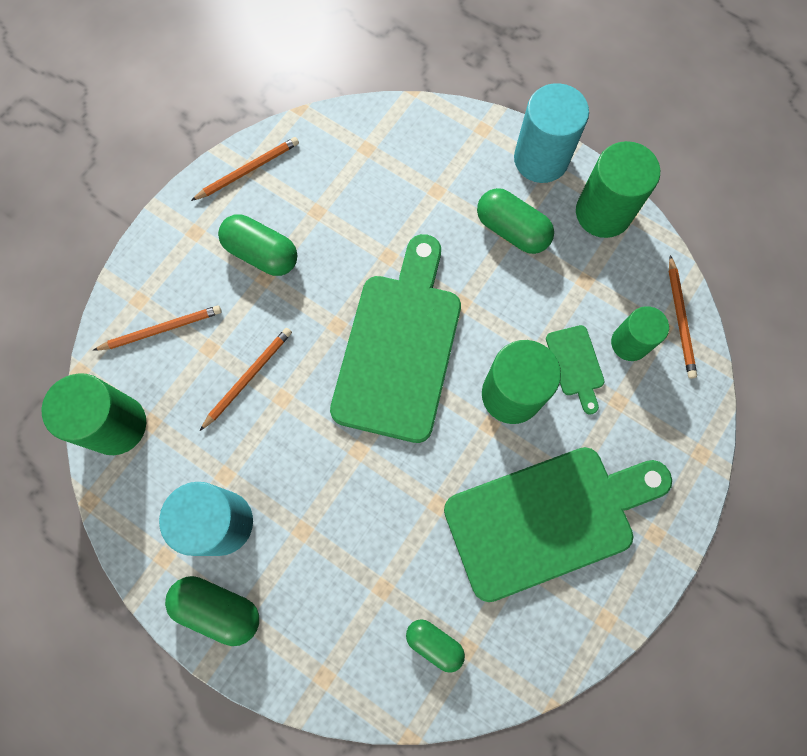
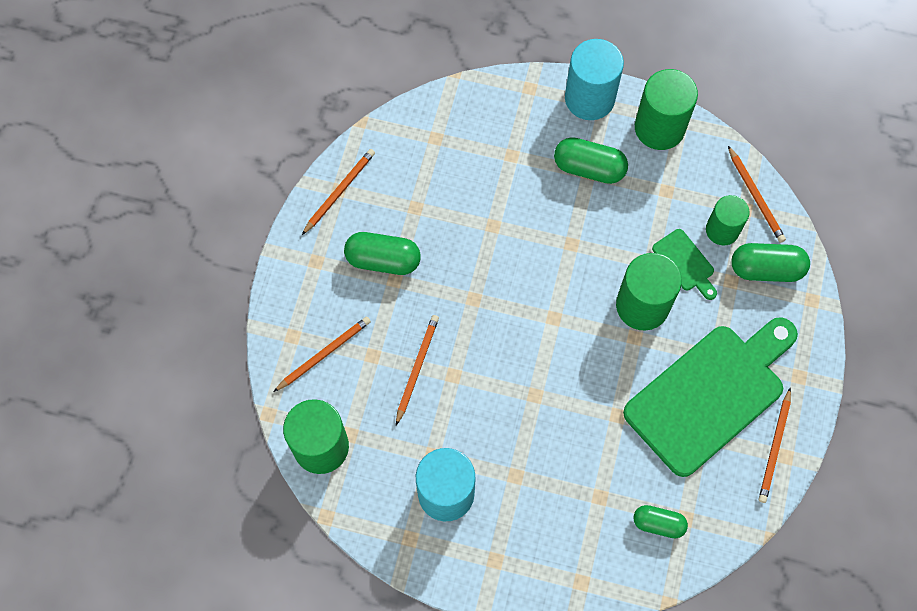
camera: 20 degrees left, 5 degrees down
green capsule [165,576,259,646] -> green capsule moved to [731,243,810,282]
green cutting board [330,234,461,443] -> none
none -> orange pencil [759,388,791,503]

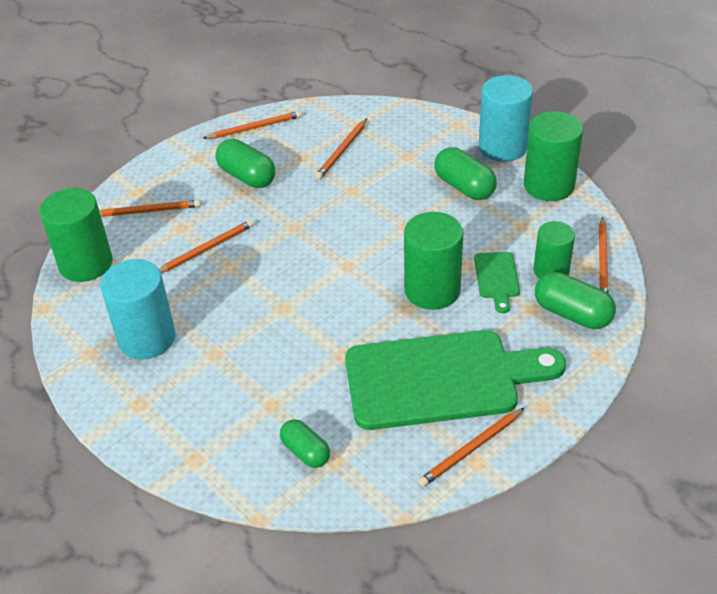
camera: 35 degrees right, 25 degrees down
none -> orange pencil [315,118,367,179]

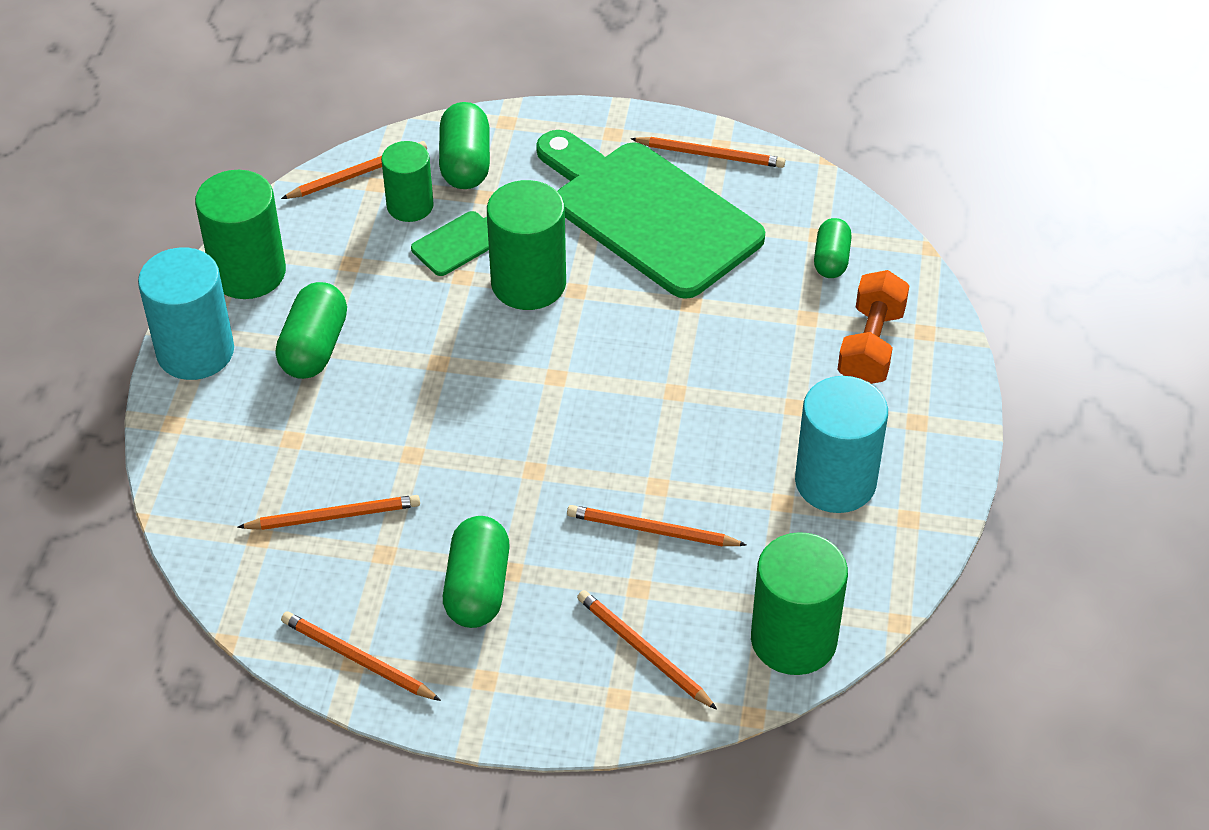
camera: 130 degrees left, 5 degrees up
none -> orange dumbbell [837,270,910,384]

